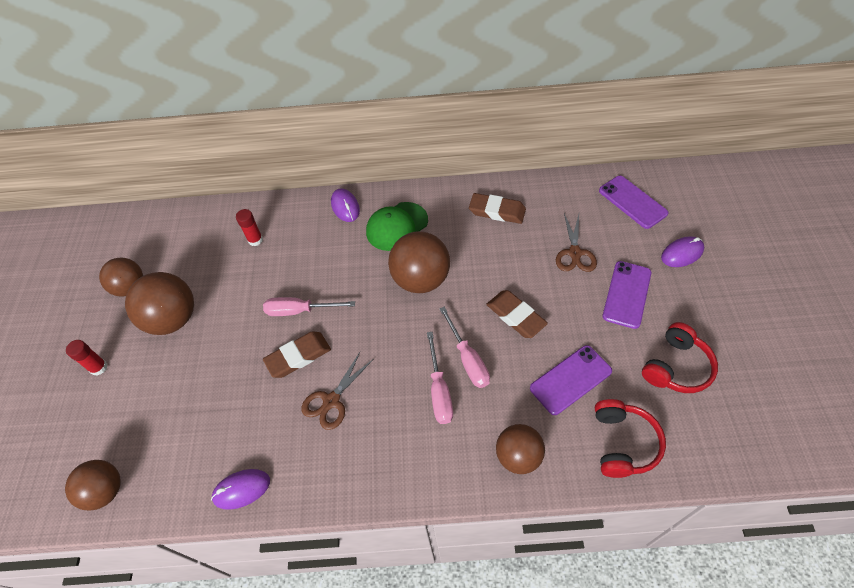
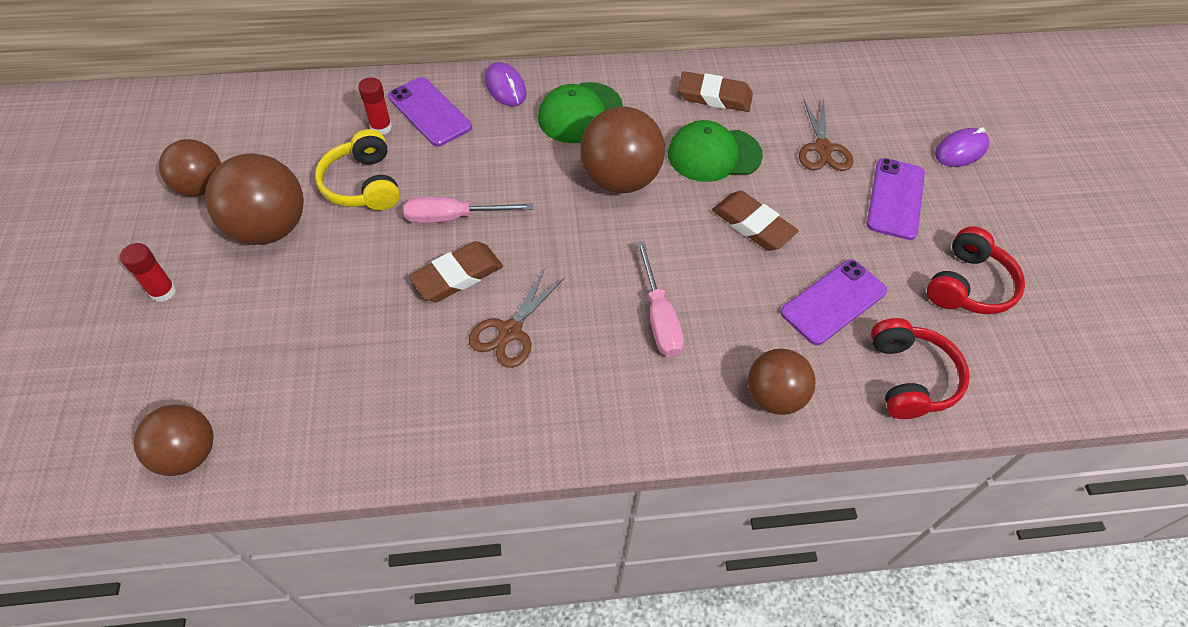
camera: 10 degrees left, 0 degrees up
purple mouse [211,469,270,510] -> none
pink screwdriver [439,307,490,388] -> none
purple phone [599,176,669,229] -> purple phone moved to [388,77,472,147]
none -> yellow headphones [315,129,400,210]
none -> green cap [668,120,763,182]

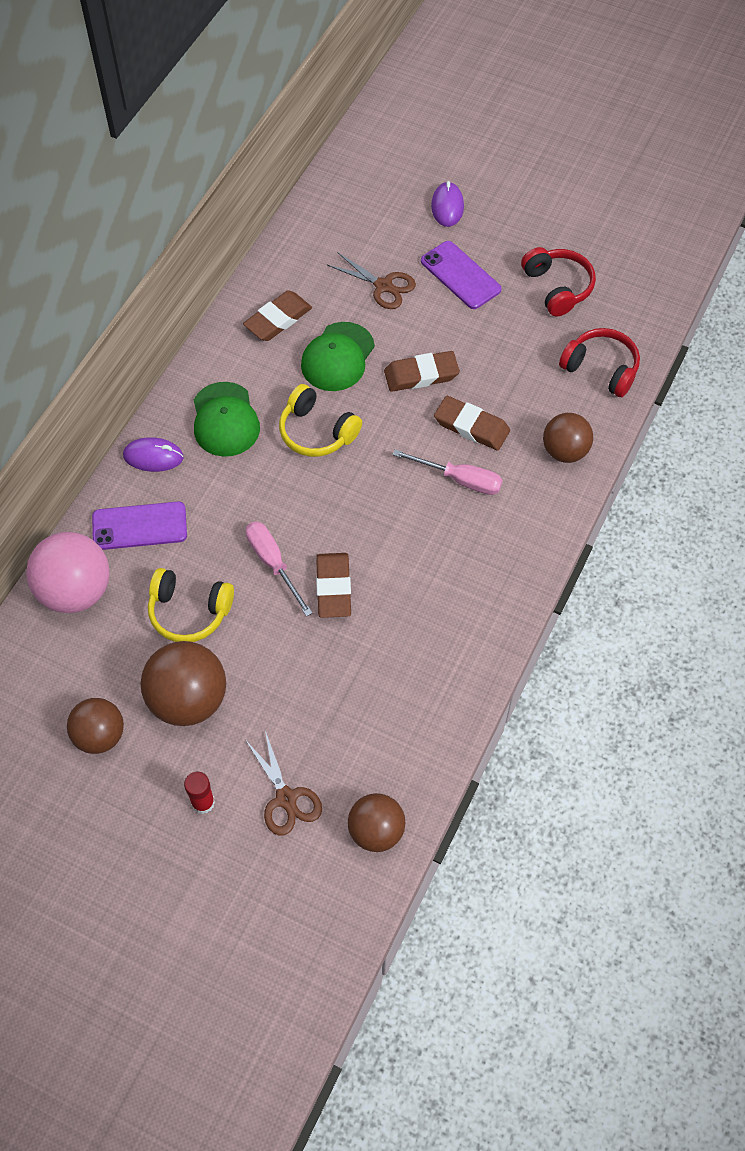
camera: 55 degrees left, 5 degrees up
red glue stick [358,78,392,135] -> none
pink screwdriver [403,197,533,223] -> pink screwdriver turned 120 degrees clockwise [246,522,312,617]
brown scissors [469,268,565,368] -> brown scissors moved to [246,731,322,836]
brown ball [580,106,665,193] -> yellow headphones [279,384,362,457]
purple phone [780,259,887,345] -> none
none -> pink ball [26,532,110,613]
none -> brown eraser [434,396,510,451]

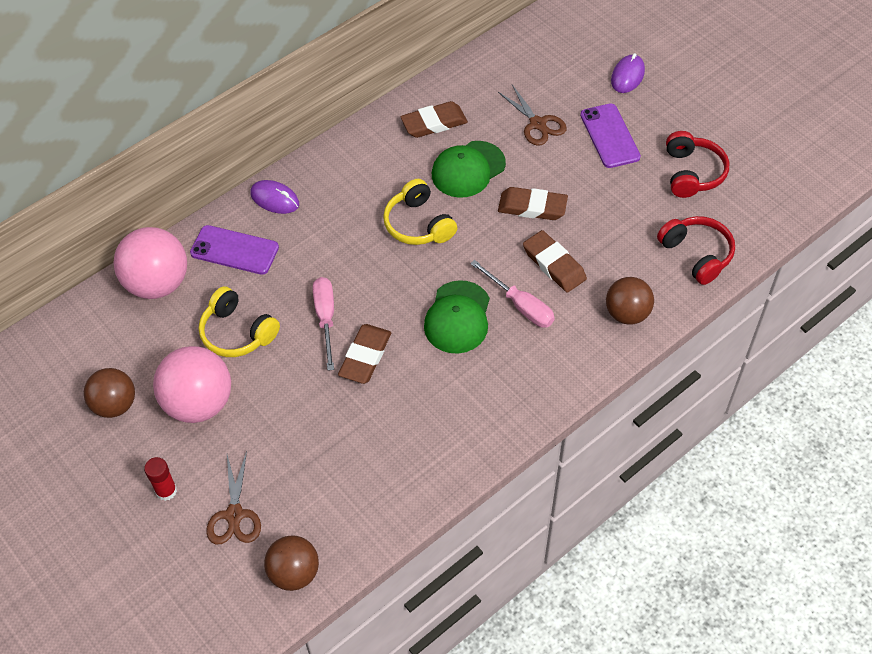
camera: 25 degrees right, 5 degrees down
brown ball [140,641,226,726] -> pink ball [153,346,231,423]
green cap [194,382,260,457] -> green cap moved to [424,280,490,353]

